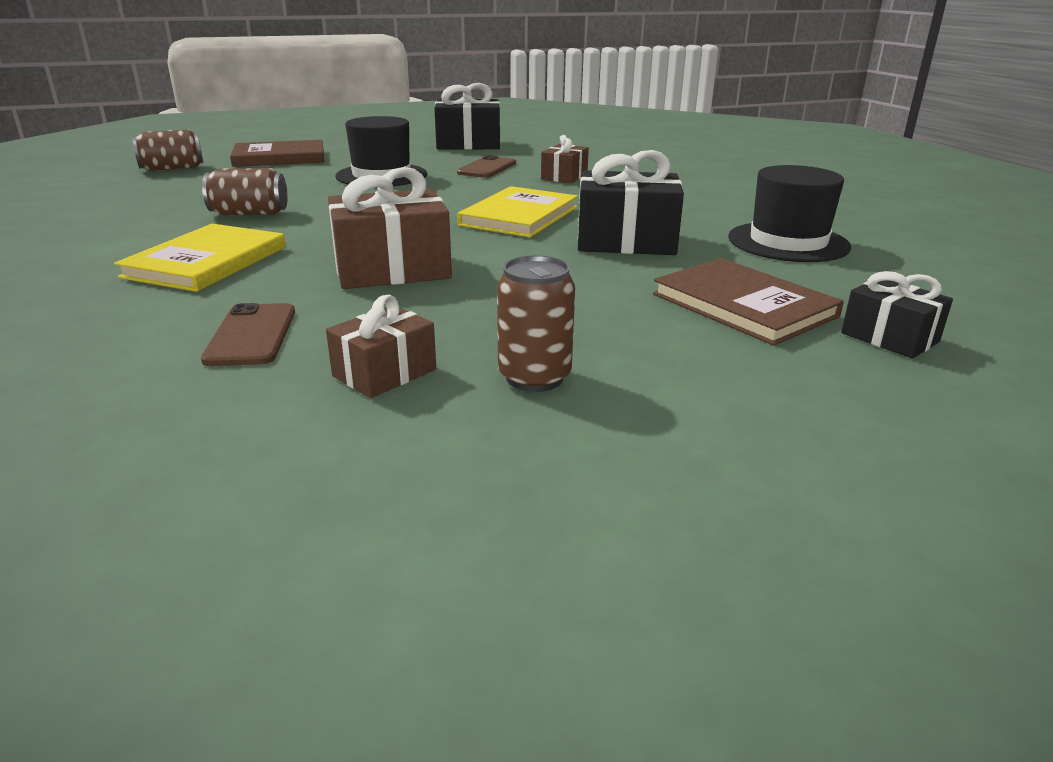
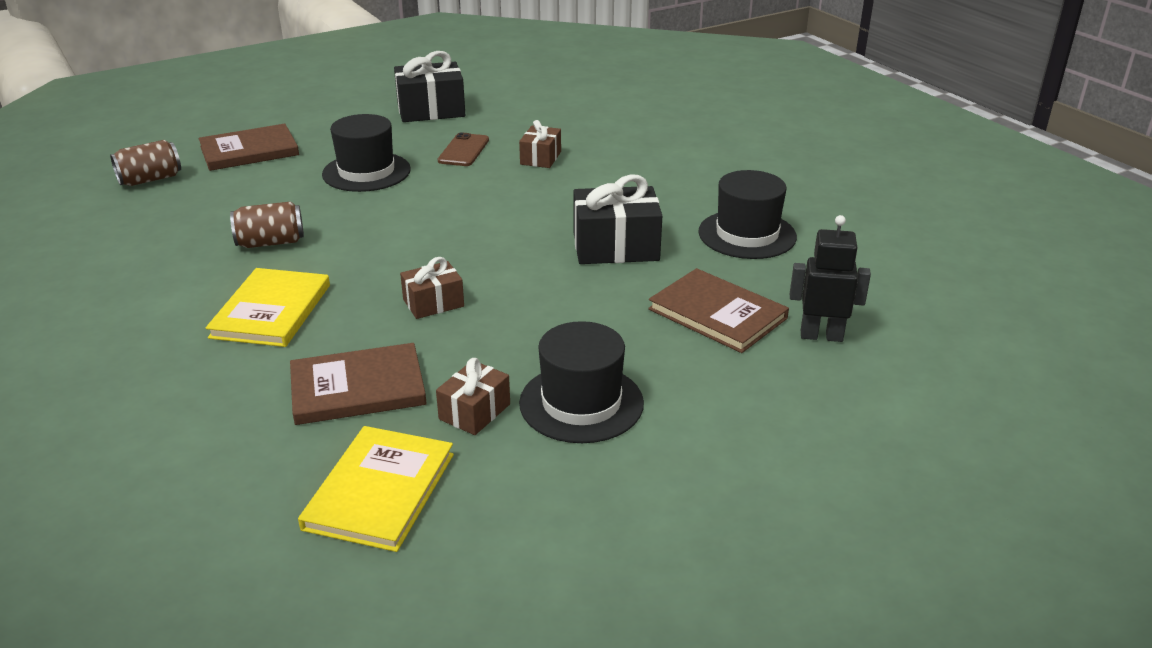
camera: 10 degrees left, 5 degrees up
brown phone [201,303,295,366] -> brown book [290,343,427,425]
brown gift [328,167,452,289] -> brown gift [400,257,464,319], size x0.58
yellow book [457,186,578,237] -> yellow book moved to [298,426,454,552]
brown can [497,256,575,392] -> black hat [519,321,644,443]
black gift [841,271,953,359] -> black robot [790,215,871,342]

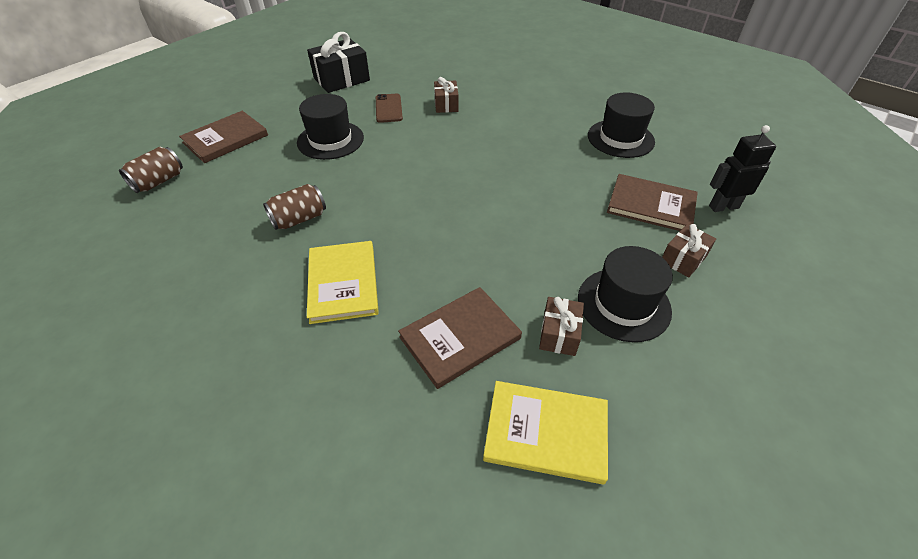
camera: 20 degrees left, 15 degrees up
yellow book [298,426,454,552] -> yellow book turned 75 degrees counterclockwise [483,381,608,484]
brown gift [400,257,464,319] -> brown gift moved to [662,224,716,277]
black gift [574,174,662,264] -> none

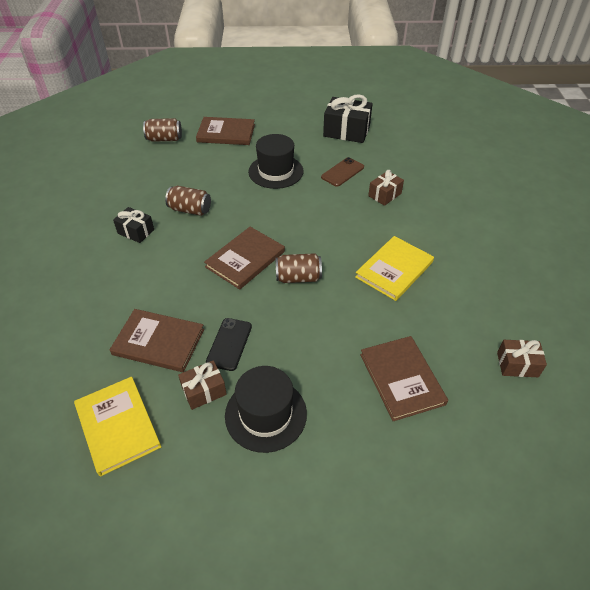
camera: 50 degrees right, 0 degrees up
yellow book [307,241,379,324] -> yellow book moved to [355,236,434,301]
black hat [588,92,655,158] -> none
brown gift [662,224,716,277] -> brown gift moved to [497,340,547,377]
black robot [709,125,776,212] -> none
none -> black gift [113,207,154,243]
none -> brown book [204,227,285,290]
none -> black phone [206,318,252,371]
none -> brown can [275,253,322,283]

